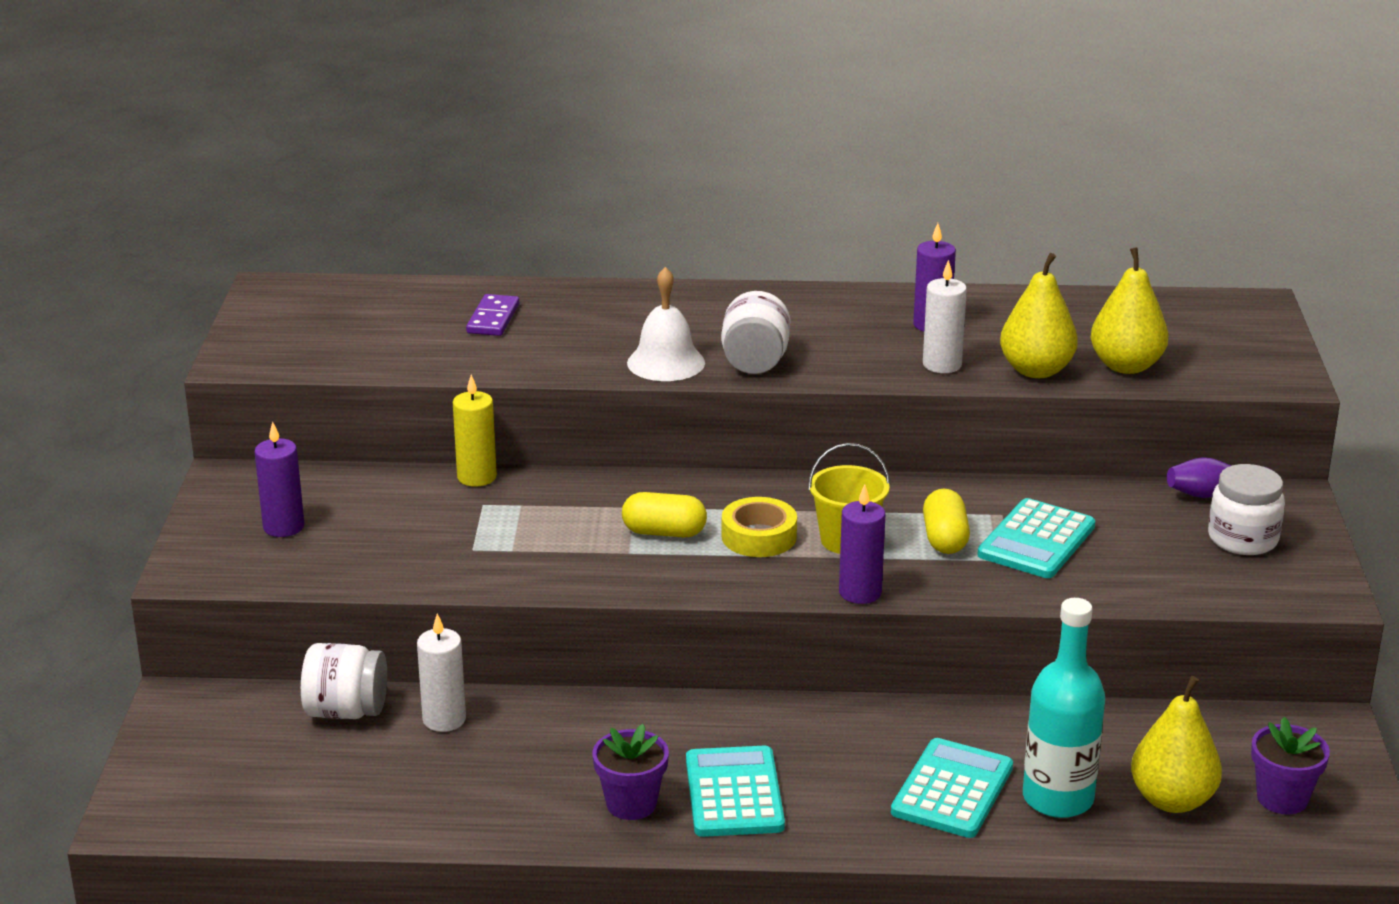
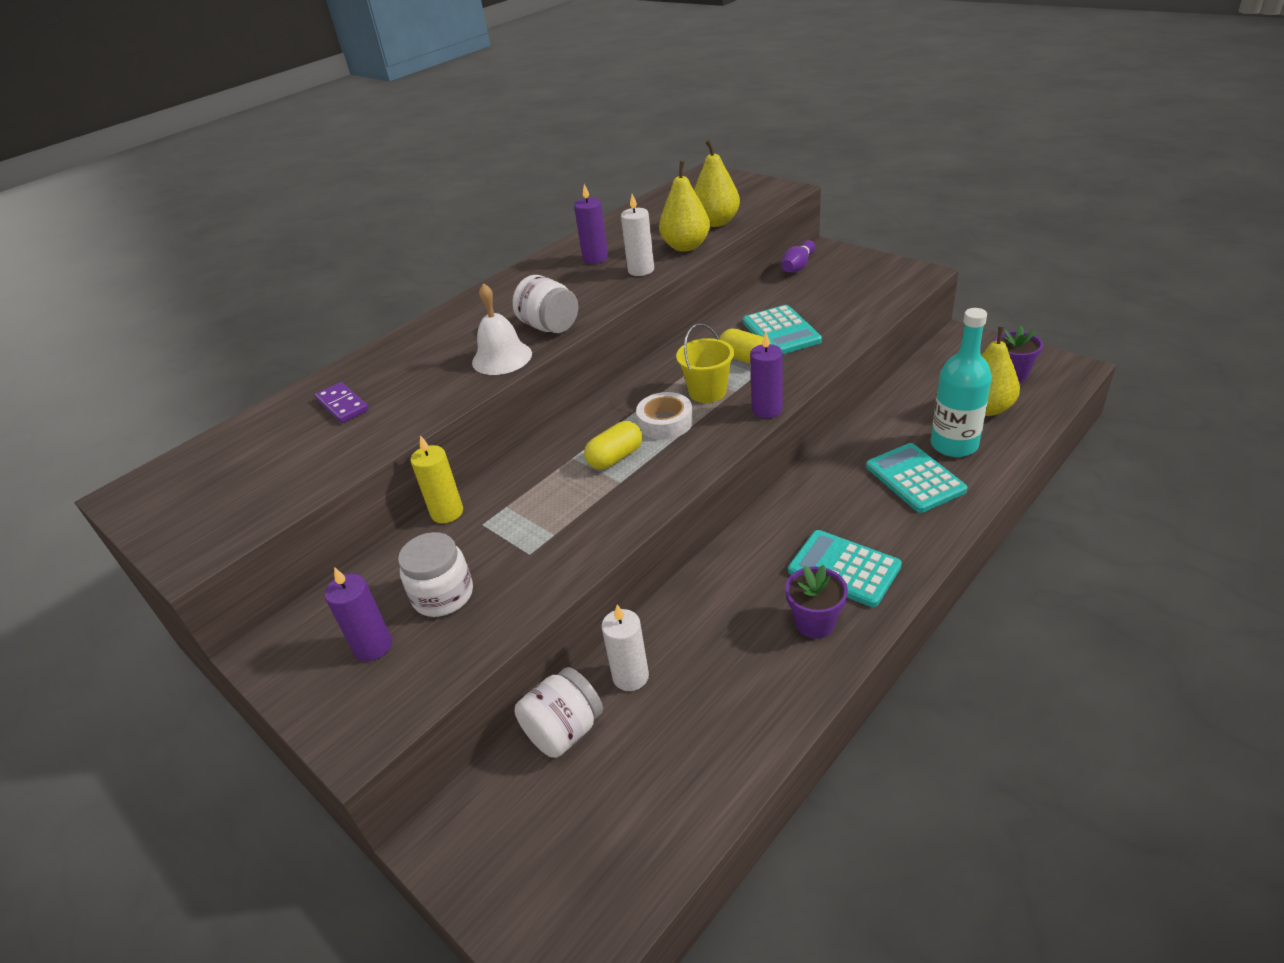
camera: 45 degrees left, 10 degrees up
yellow tape [722,497,797,557] -> white tape [636,392,693,440]
white jar [1208,464,1285,555] -> white jar moved to [398,532,473,617]

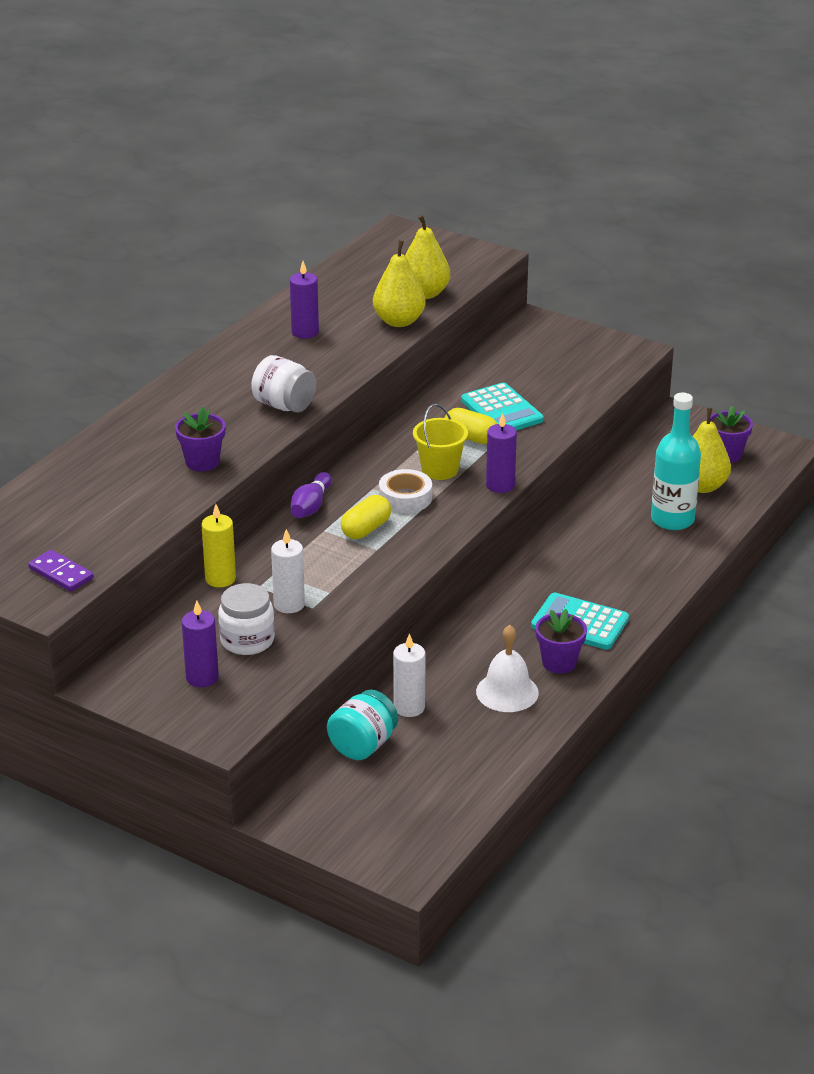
camera: 15 degrees left, 5 degrees down
purple domino [315,382,369,423] -> purple domino moved to [28,550,94,592]
white bell [472,283,532,375] -> white bell moved to [476,625,539,712]
white jar [514,667,603,758] -> turquoise jar [327,690,398,760]
white candle [621,194,654,276] -> white candle moved to [271,529,305,613]
purple bowling pin [782,240,815,273] -> purple bowling pin moved to [291,472,332,518]
turquoise calculator [866,443,967,513] -> none
none -> purple flower pot [175,407,226,472]

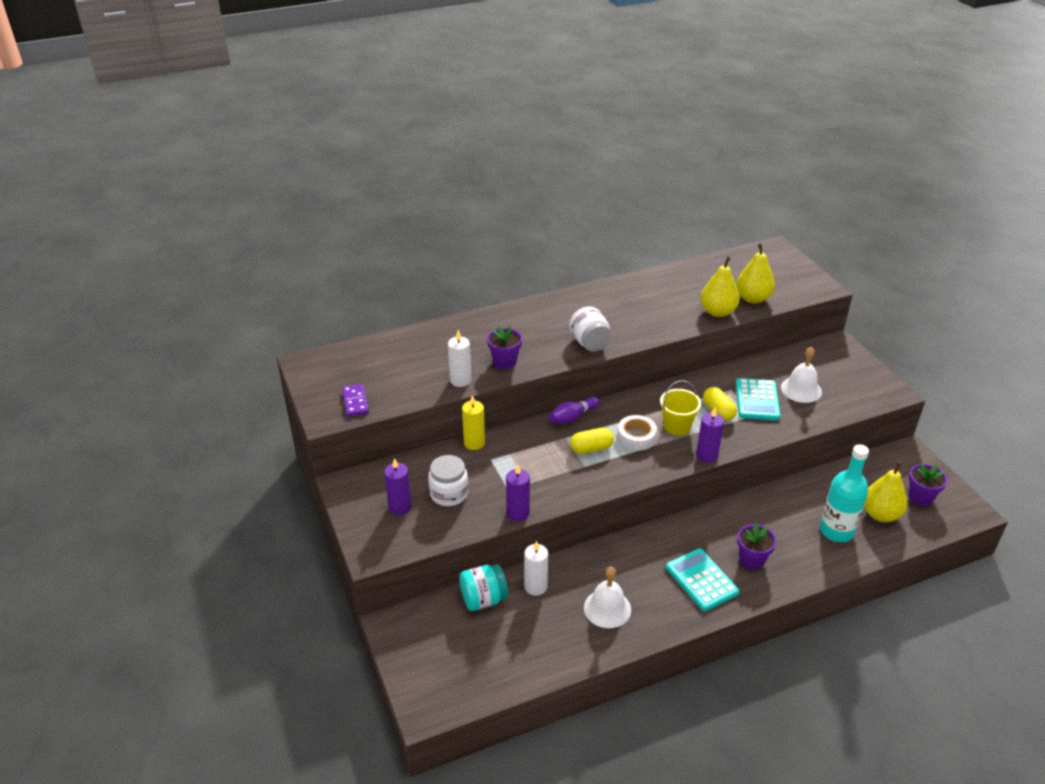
camera: 35 degrees right, 5 degrees up
white candle [271,529,305,613] -> white candle moved to [448,330,471,387]
purple candle [290,261,319,339] -> purple candle moved to [506,465,530,521]
purple flower pot [536,609,587,674] -> purple flower pot moved to [737,523,776,570]
none -> white bell [781,346,822,403]

